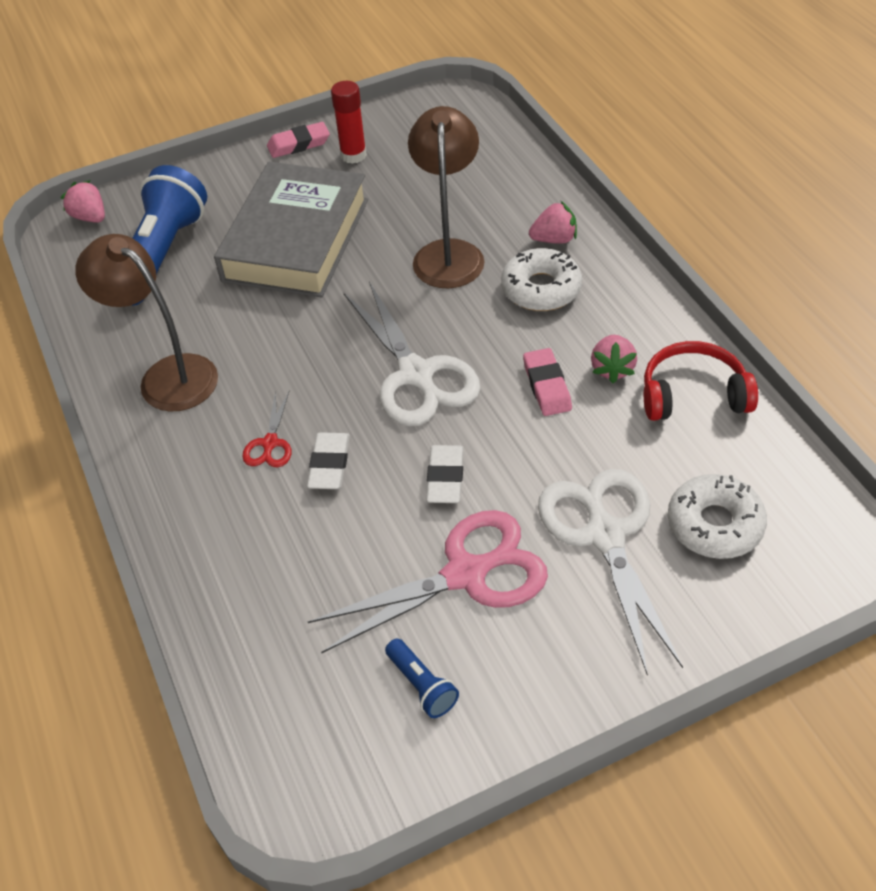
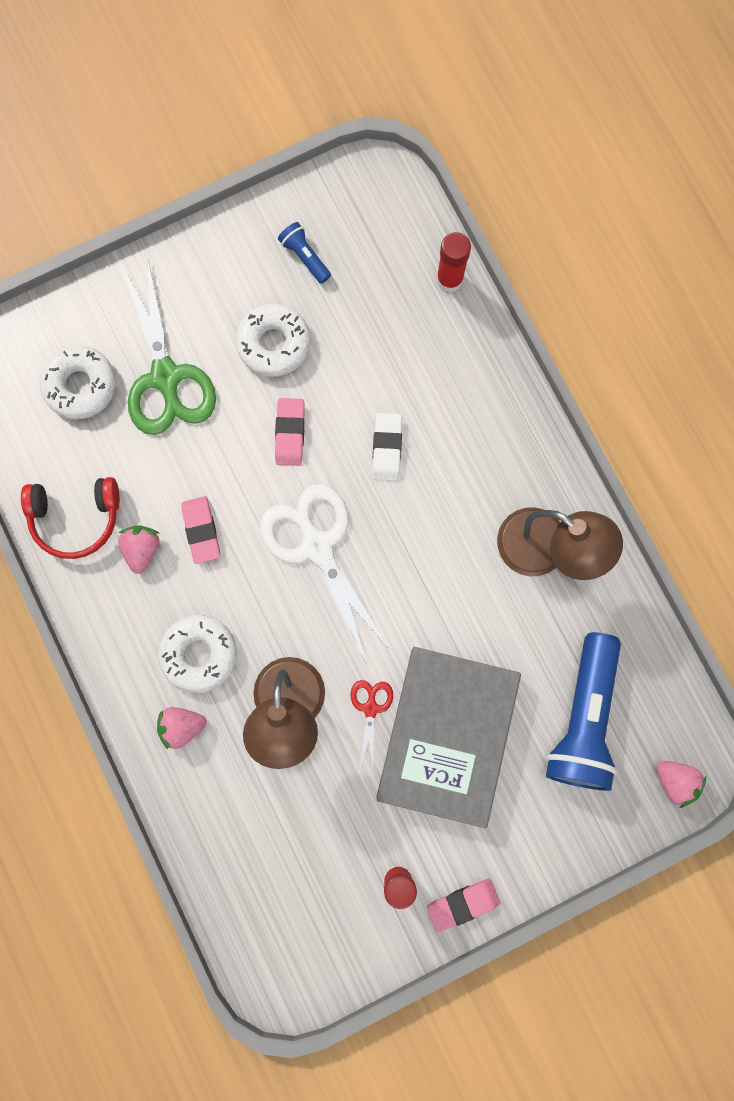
camera: 175 degrees right, 30 degrees up
red scissors [242,391,291,467] -> red scissors moved to [350,680,393,767]
pink scissors [308,510,548,653] -> white donut [236,304,311,377]
white eraser [426,445,464,503] -> pink eraser [275,398,305,466]
white scissors [538,469,683,676] -> green scissors [124,260,216,435]
none -> red glue stick [436,232,471,292]

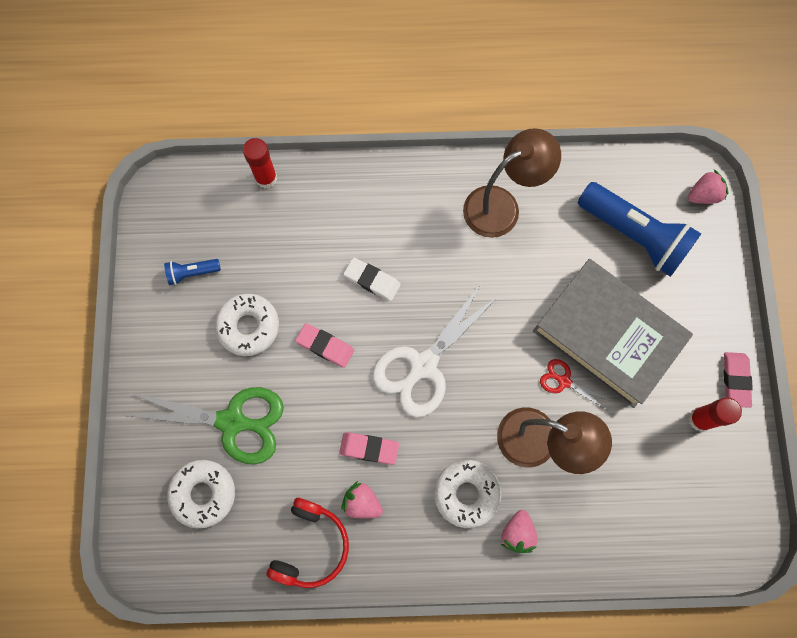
camera: 65 degrees left, 5 degrees down
white scissors [260,484,391,664] -> white scissors turned 45 degrees counterclockwise [373,281,500,418]

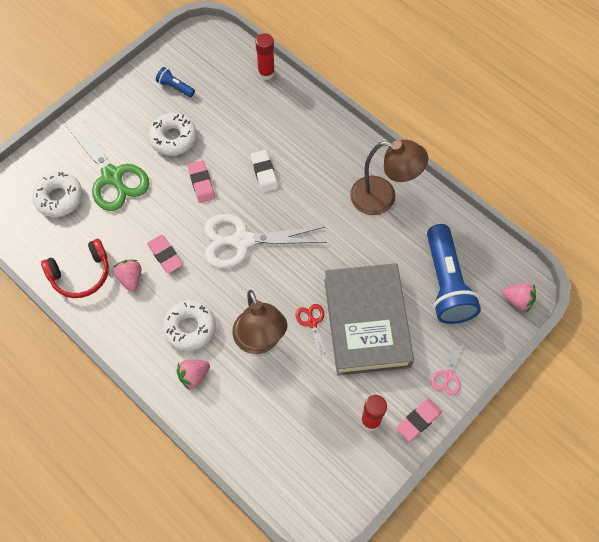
camera: 45 degrees right, 10 degrees down
none -> pink scissors [431,340,464,396]

